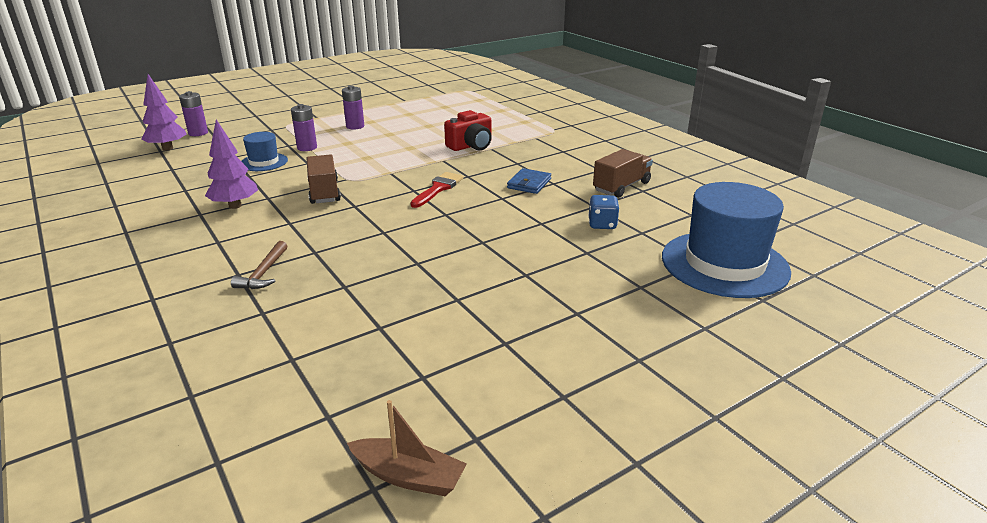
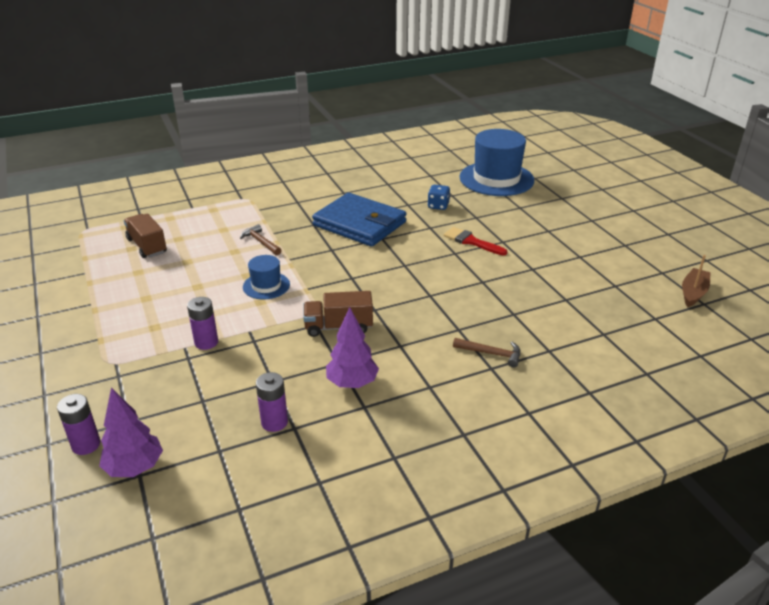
camera: 80 degrees left, 5 degrees up
blue hat [241,132,288,171] -> blue hat moved to [243,255,290,300]
purple battery [342,85,364,129] -> purple battery moved to [256,372,288,432]
red brush [410,172,463,208] -> red brush moved to [443,227,507,255]
red camera [444,110,492,151] -> brown hammer [240,224,282,255]
blue wallet [507,168,551,194] -> blue wallet [312,193,406,247], size x2.23
brown truck [593,149,653,198] -> brown truck moved to [124,213,167,258]

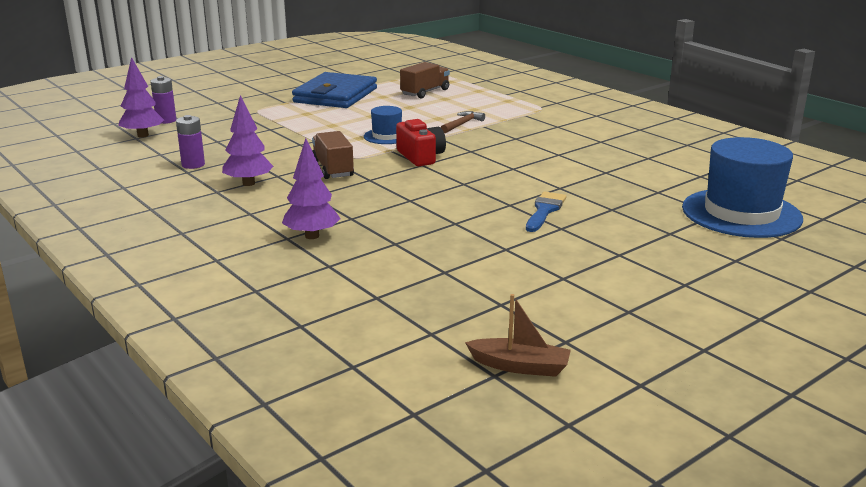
camera: 75 degrees right, 10 degrees down
purple battery [187,297,218,350] -> none
blue wallet [312,193,406,247] -> blue wallet moved to [292,72,377,108]
blue dice [427,185,450,210] -> none
red brush [443,227,507,255] -> blue brush [526,192,566,232]
brown hammer [453,338,521,368] -> purple tree [282,138,341,239]
none -> red camera [396,119,446,166]

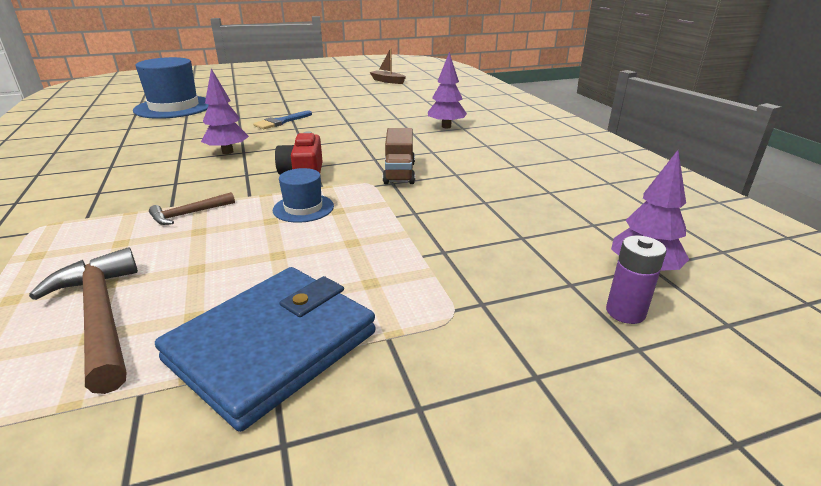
camera: 160 degrees left, 5 degrees up
purple battery [176,115,205,169] -> none
purple tree [222,95,274,186] -> purple tree moved to [201,68,249,154]
brown truck [400,62,450,98] -> brown hammer [29,247,138,394]

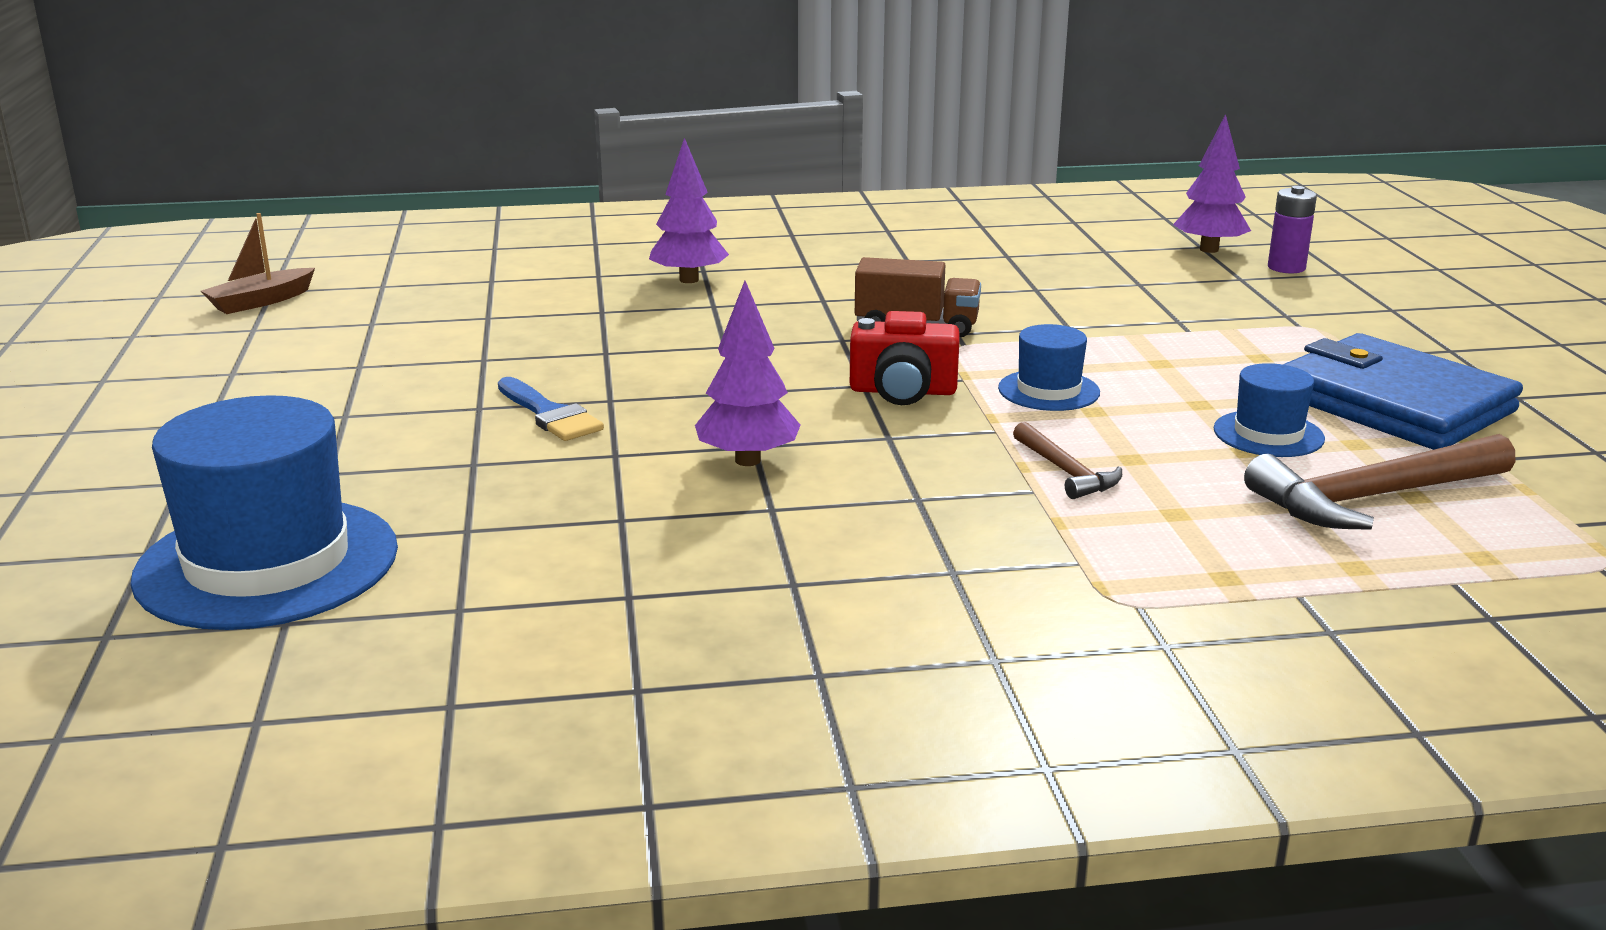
camera: 80 degrees left, 5 degrees down
none -> blue hat [1214,363,1325,457]

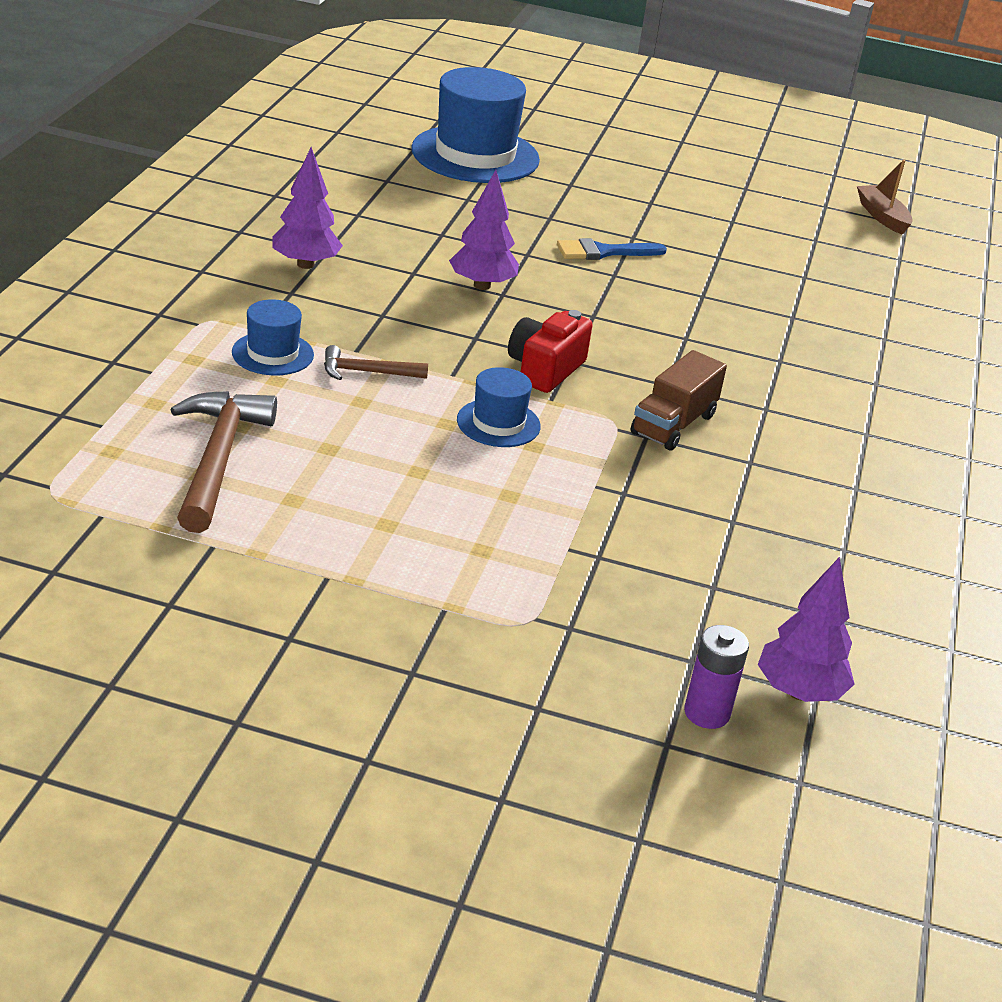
camera: 110 degrees right, 10 degrees up
purple tree [649,138,729,283] -> purple tree moved to [272,147,343,269]
blue hat [1214,363,1325,457] -> blue hat moved to [232,299,314,375]
blue wallet [1283,333,1523,450] -> none

